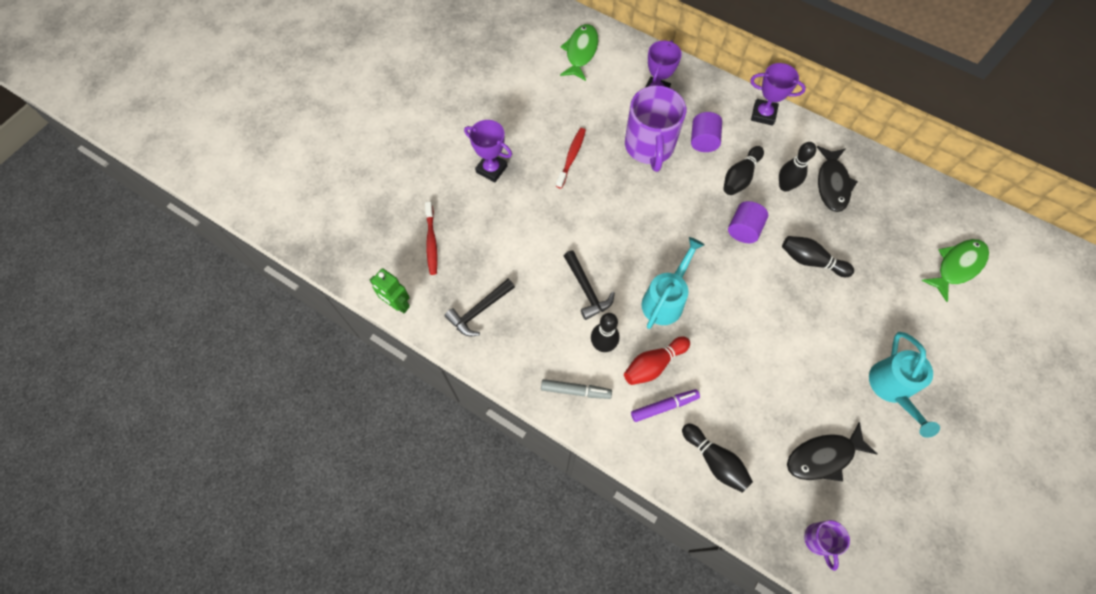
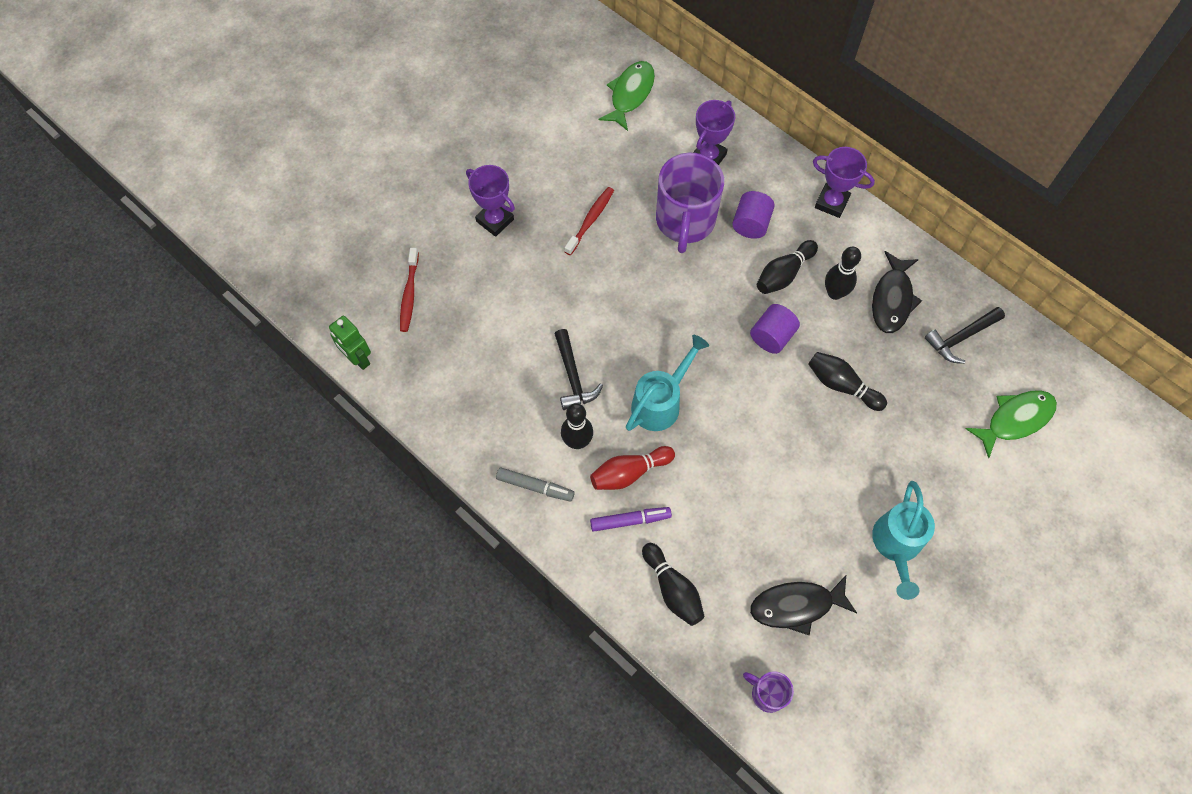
camera: 10 degrees right, 0 degrees up
black hammer [445,279,515,336] -> black hammer moved to [925,307,1005,364]
purple mug [804,520,850,571] -> purple mug turned 120 degrees clockwise [743,671,794,713]

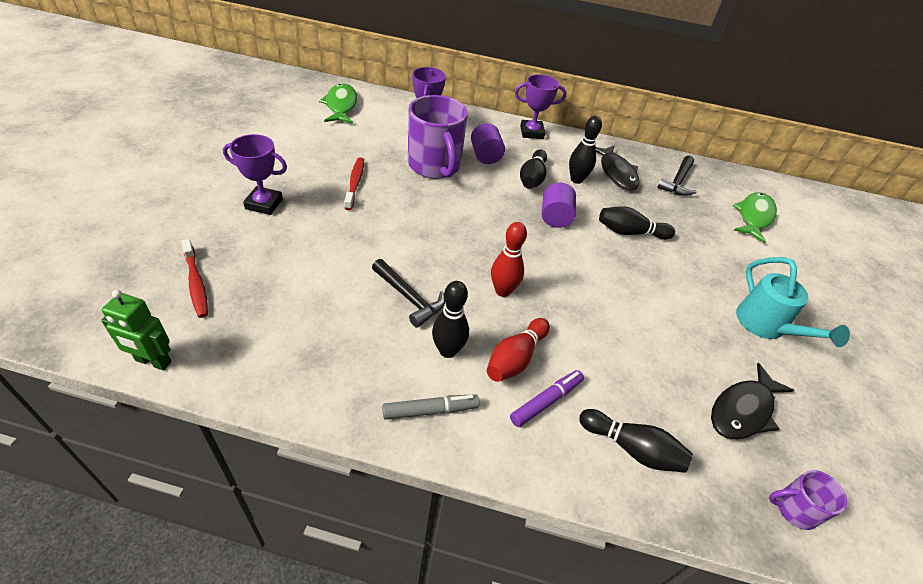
camera: 35 degrees left, 20 degrees down
turquoise watering can [626,335,709,431] -> red bowling pin [491,222,527,297]

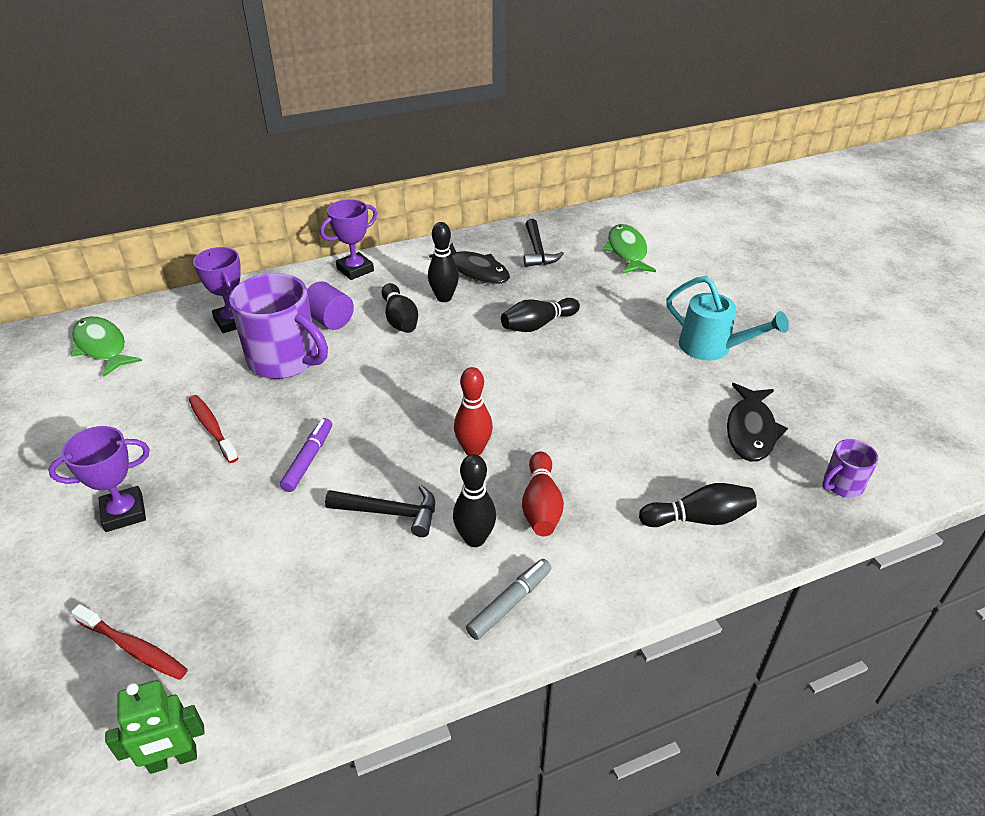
camera: 30 degrees left, 5 degrees down
purple marker [510,370,584,427] -> purple marker moved to [280,418,332,492]
purple cylinder [542,183,576,228] -> none

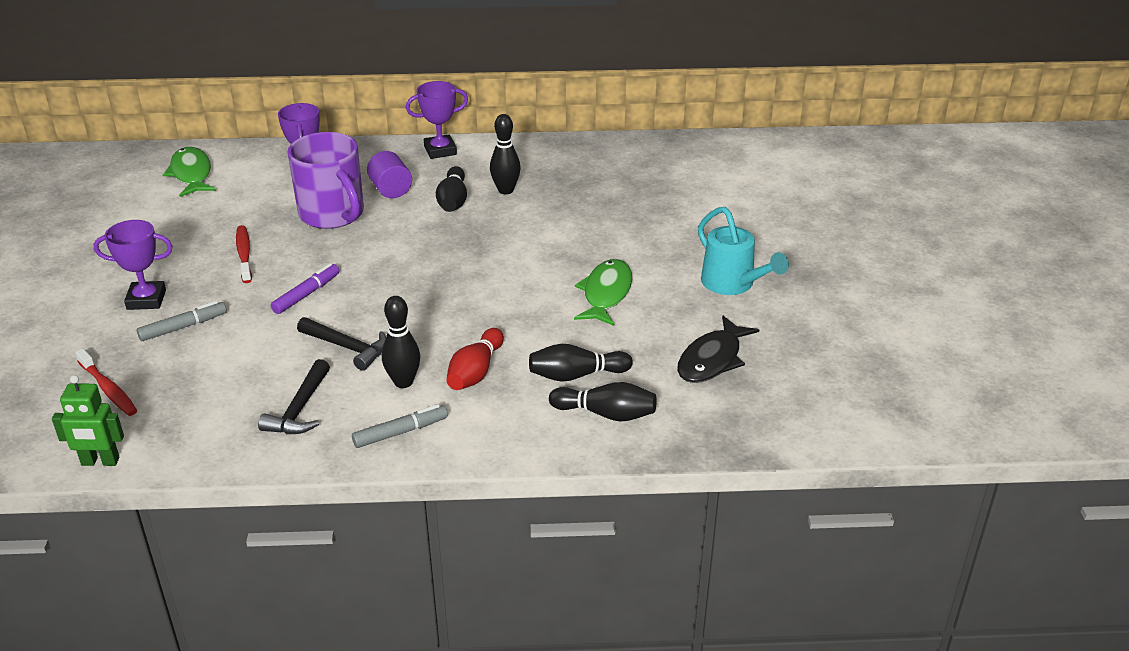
camera: 20 degrees right, 5 degrees down
black fish [429,243,510,284] -> none
red bowling pin [454,367,493,455] -> none
black bowling pin [501,298,580,332] -> black bowling pin moved to [529,344,633,382]
black hammer [524,219,564,267] -> black hammer moved to [258,359,330,434]
green fish [603,224,656,274] -> green fish moved to [574,259,632,326]
purple mug [822,439,879,497] -> none
none -> grey marker [137,301,227,341]

